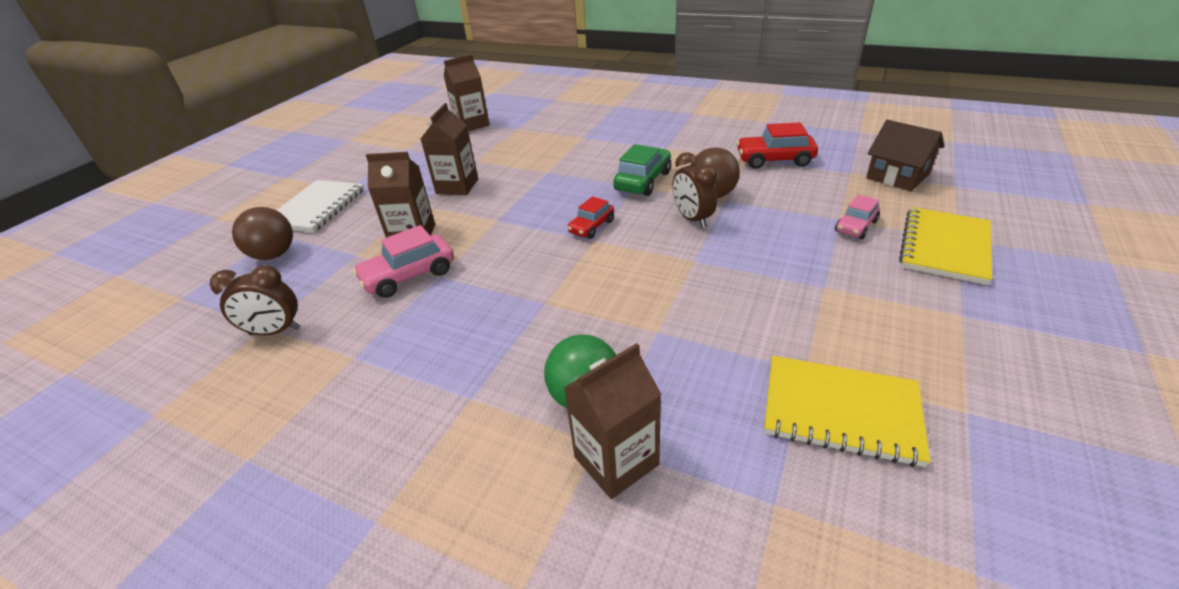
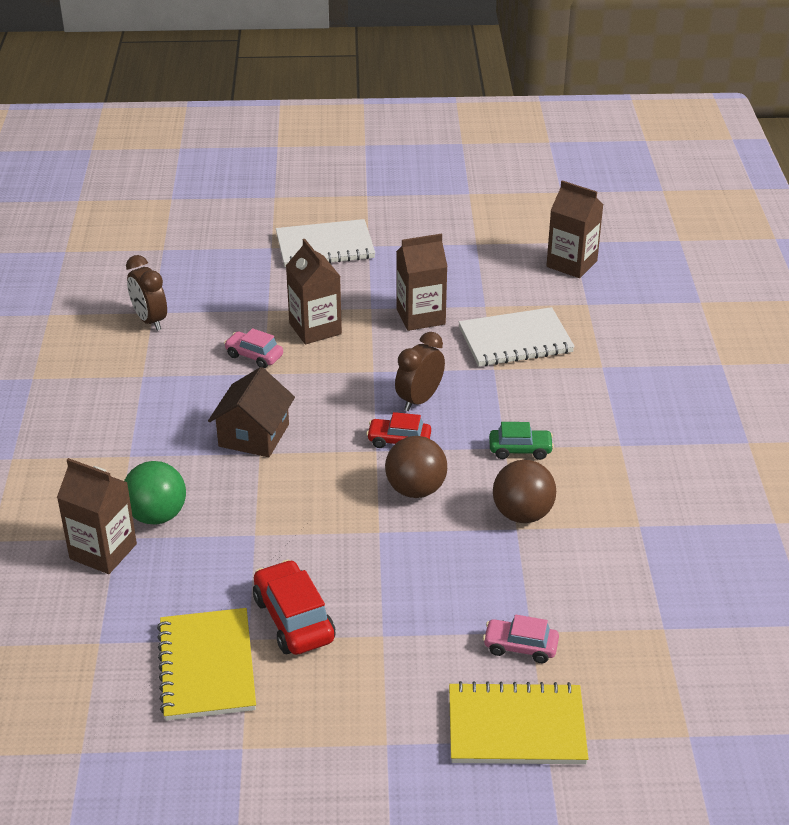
camera: 60 degrees right, 0 degrees up
brown ball [232,207,293,260] -> brown ball moved to [385,436,447,498]
pink car [353,225,454,298] -> pink car [224,328,283,368], size x0.64
green car [613,144,671,196] -> green car [489,422,554,460], size x0.64
brown clock [672,152,718,228] -> brown clock moved to [395,332,445,411]
red car [736,123,818,169] -> red car moved to [253,559,335,655]
brown house [866,120,944,191] -> brown house moved to [208,367,295,457]
none -> white notebook [459,307,575,367]

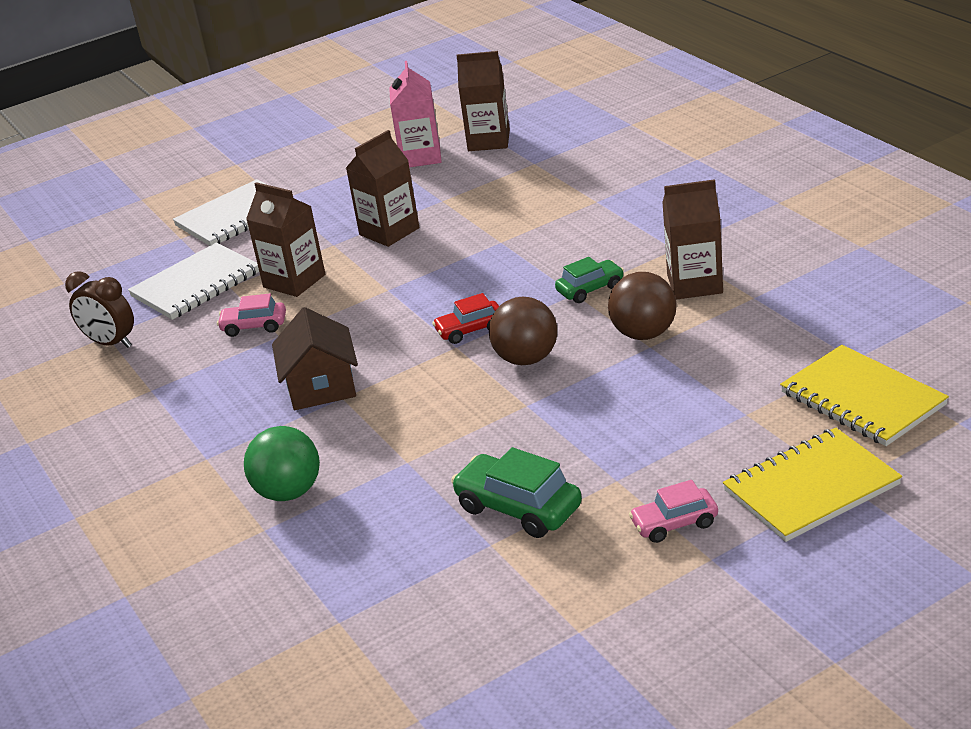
camera: 25 degrees left, 5 degrees down
brown carton [57,458,137,574] -> brown carton moved to [662,179,723,300]
yellow notebook [157,608,256,721] -> yellow notebook moved to [780,345,949,446]
red car [253,559,335,655] -> green car [451,447,582,538]
brown clock [395,332,445,411] -> none
white notebook [459,307,575,367] -> white notebook moved to [128,243,259,320]
pink car [483,615,559,663] -> pink car moved to [629,480,718,543]
none -> pink carton [389,61,442,168]

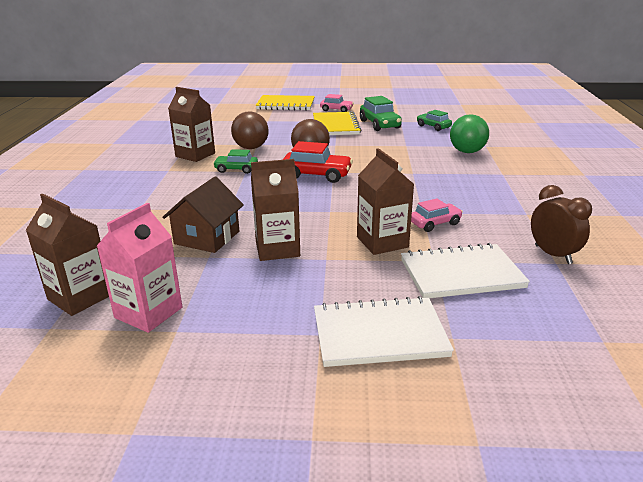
camera: 150 degrees left, 5 degrees down
pink car [217,293,286,337] -> pink car turned 60 degrees counterclockwise [411,198,463,232]
brown house [272,307,358,410] -> brown house moved to [162,177,244,253]
red car [432,293,499,344] -> red car [283,141,353,183], size x1.57
yellow notebook [780,345,949,446] -> yellow notebook moved to [313,111,361,135]
none -> green car [417,110,452,131]

